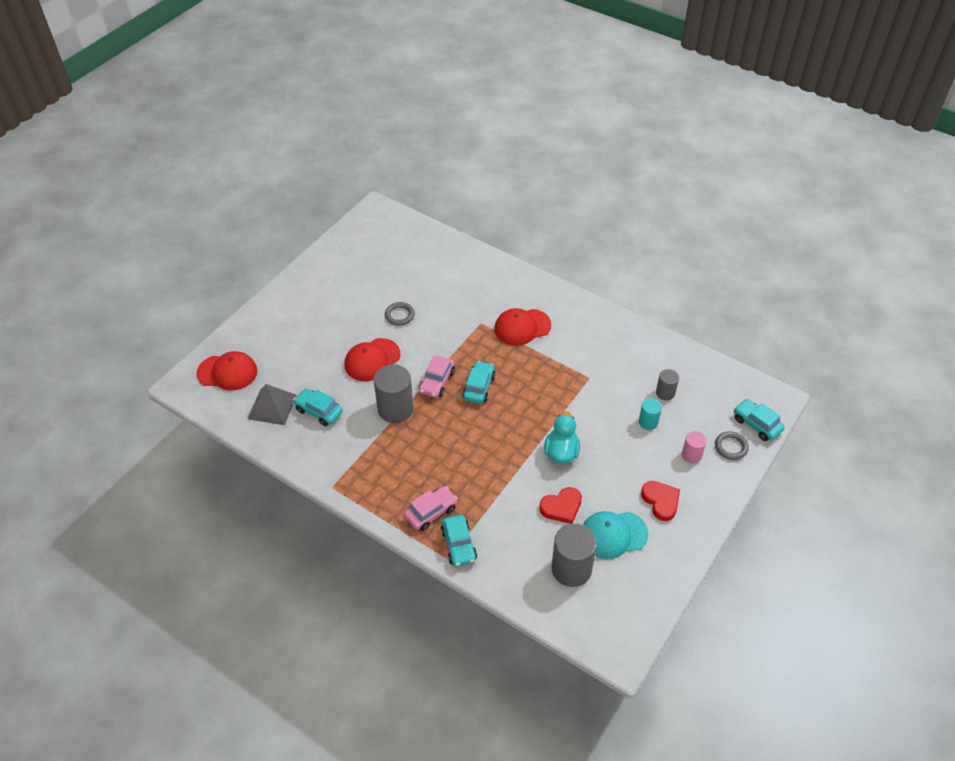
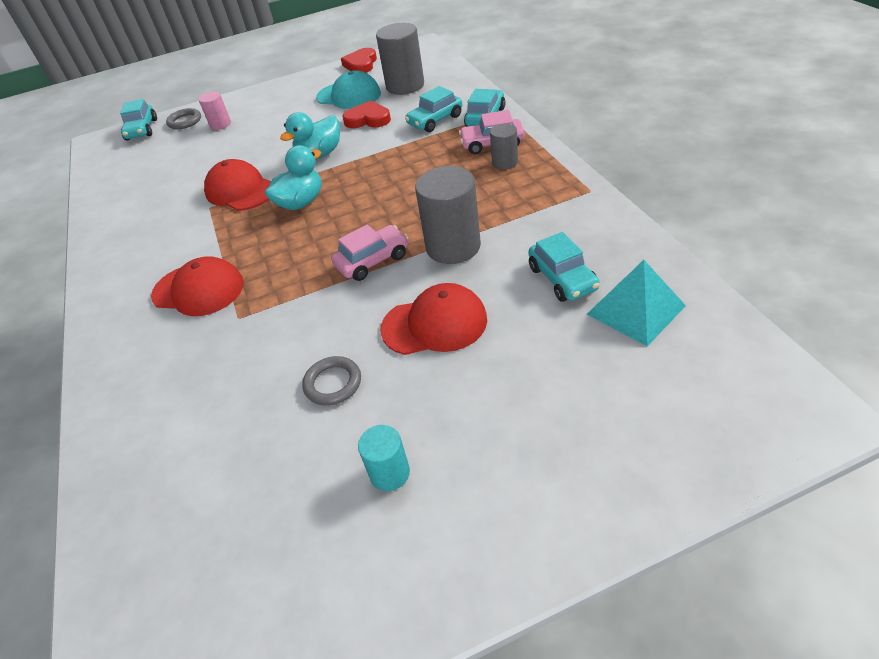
camera: 140 degrees left, 5 degrees down
red cap [197,351,257,391] -> red cap moved to [204,159,271,211]
grey pyramid [248,384,297,425] -> turquoise pyramid [587,260,686,346]
turquoise car [462,361,496,404] -> turquoise car moved to [405,86,462,132]
turquoise cylinder [639,398,662,430] -> turquoise cylinder moved to [358,425,410,491]
red heart [641,481,680,521] -> red heart moved to [341,48,377,73]
grey cylinder [656,369,679,400] -> grey cylinder moved to [490,123,518,170]
none -> turquoise duck [265,145,322,210]

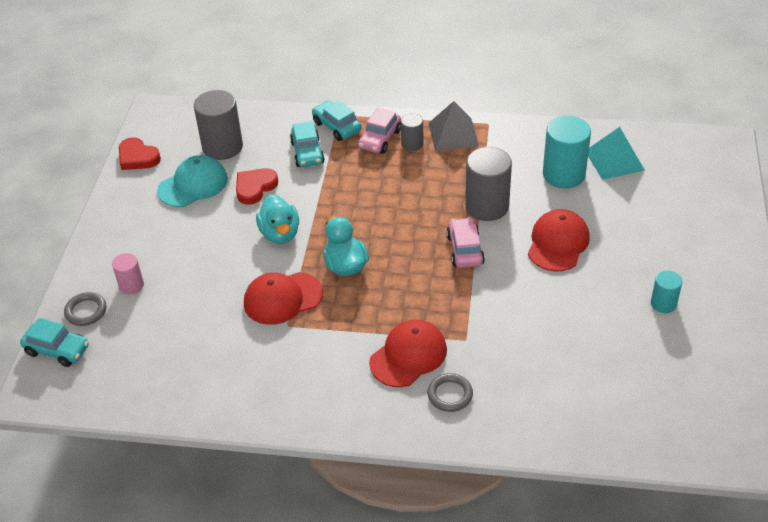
camera: 65 degrees left, 0 degrees up
grey ring [302,356,361,406] -> grey ring moved to [427,373,473,412]
turquoise car [529,232,600,302] -> turquoise cylinder [543,116,591,188]
none -> grey pyramid [429,101,479,151]

